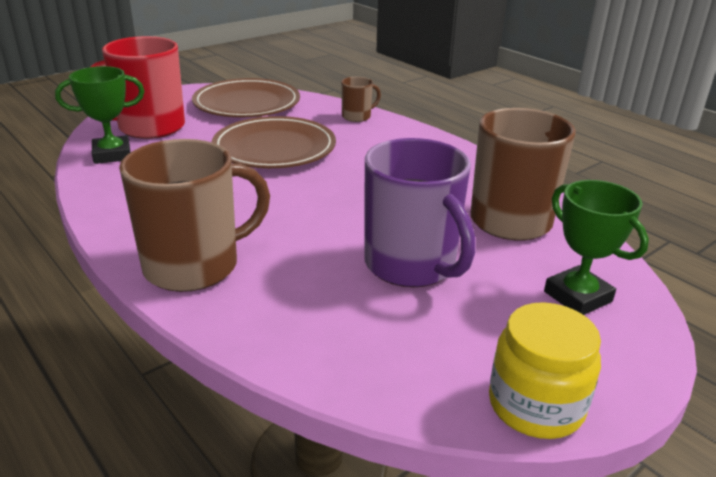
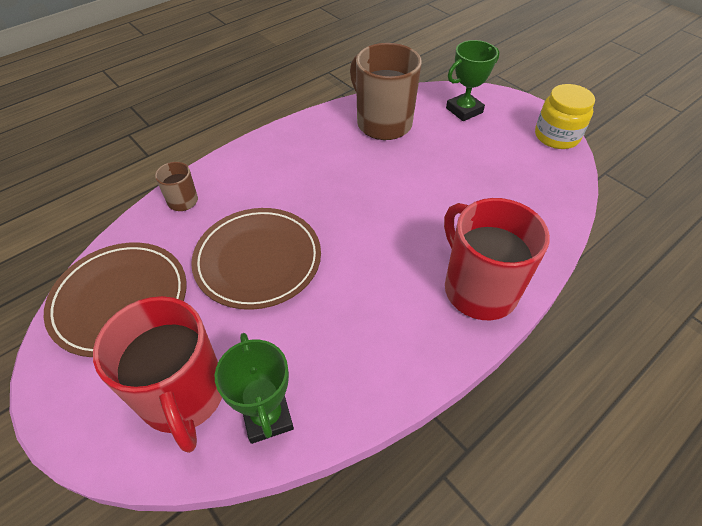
camera: 90 degrees left, 20 degrees up
brown mug [119,139,270,292] -> red mug [444,198,550,320]
purple mug [365,138,475,287] -> none

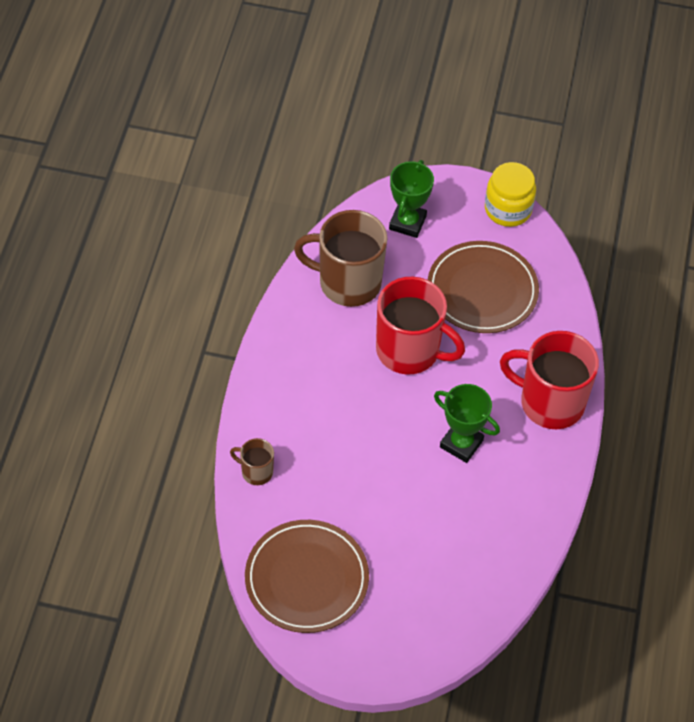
camera: 40 degrees left, 5 degrees up
red mug [93,296,222,453] -> red mug moved to [376,277,465,374]
brown plate [191,208,321,310] -> brown plate moved to [428,241,539,333]
green trophy [214,333,294,444] -> green trophy moved to [434,384,500,463]

